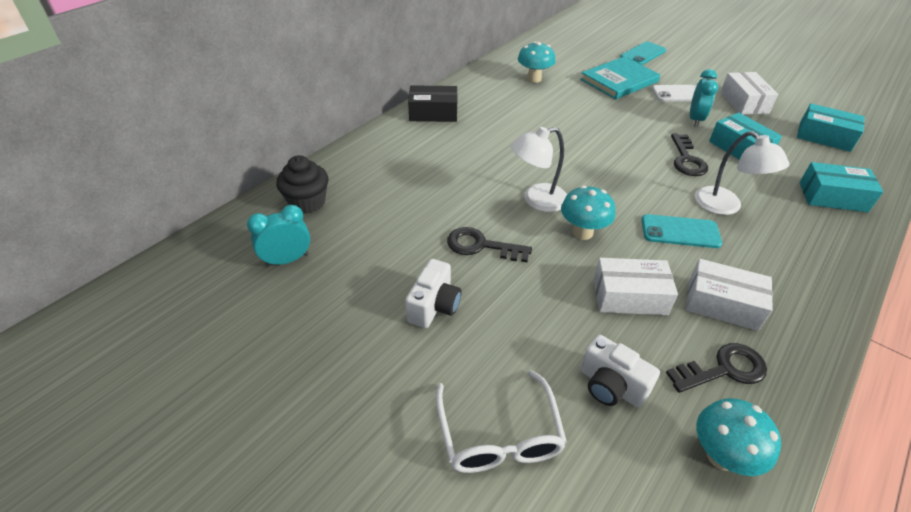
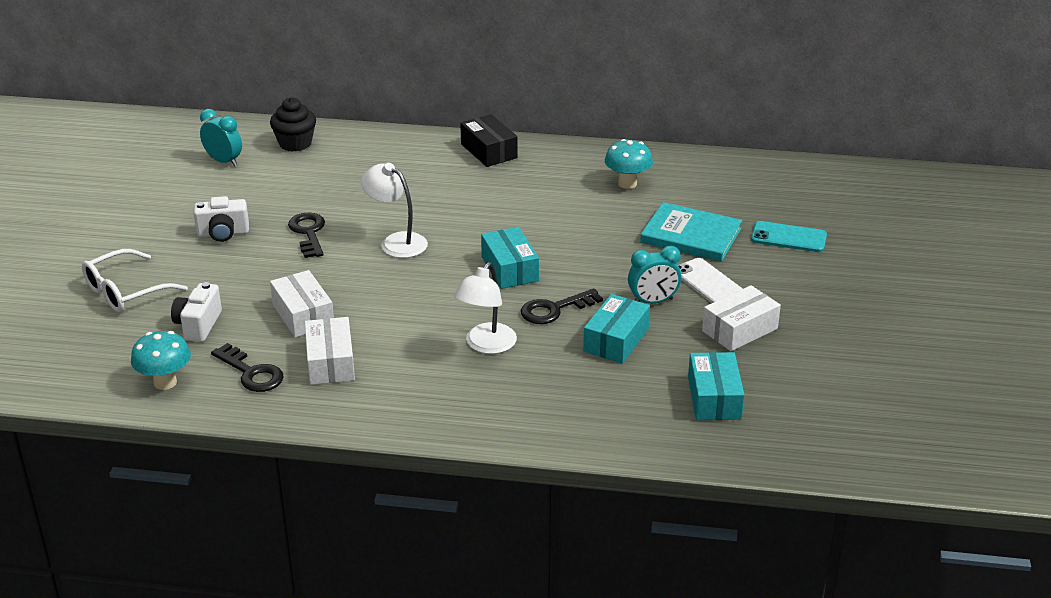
camera: 60 degrees right, 10 degrees down
turquoise mushroom [561,186,615,240] -> none
turquoise phone [642,214,722,248] -> none
turquoise box [799,162,884,212] -> turquoise box moved to [481,227,539,289]

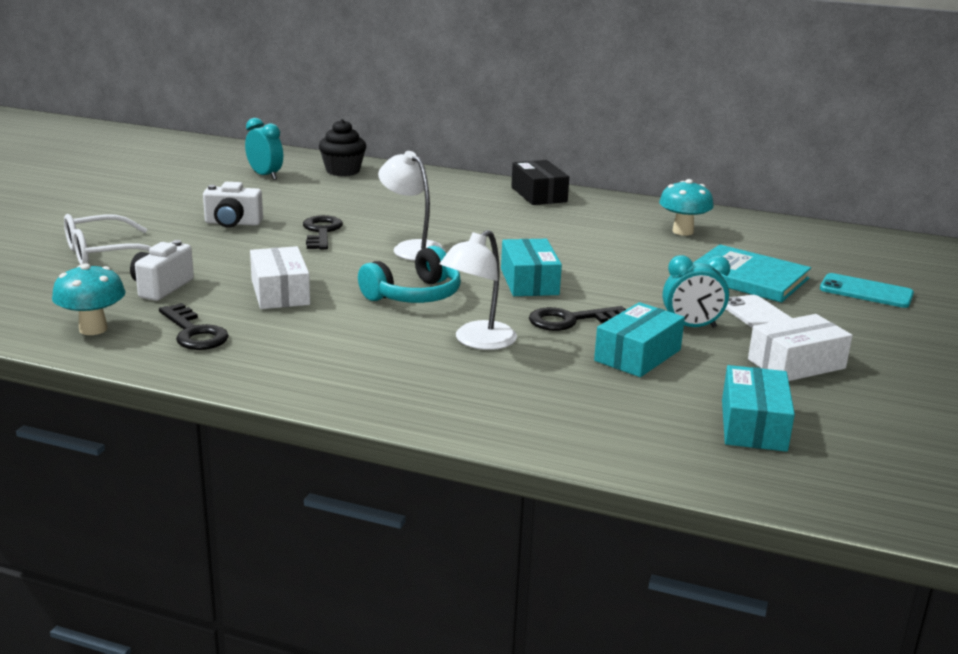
camera: 10 degrees right, 10 degrees down
white box [305,317,355,385] -> none
none -> turquoise headphones [358,246,461,303]

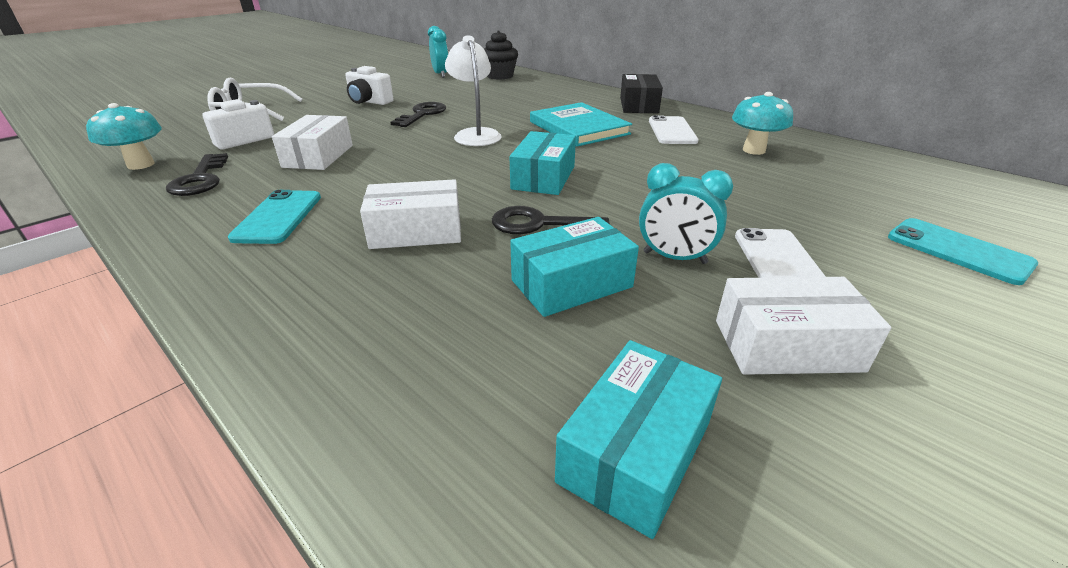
camera: 25 degrees right, 10 degrees up
turquoise headphones [358,246,461,303] -> none
white lamp [440,230,517,350] -> white box [360,179,461,249]
turquoise book [693,245,811,303] -> turquoise book moved to [530,102,632,147]
none -> turquoise phone [228,190,321,244]
none -> white phone [649,115,699,144]

